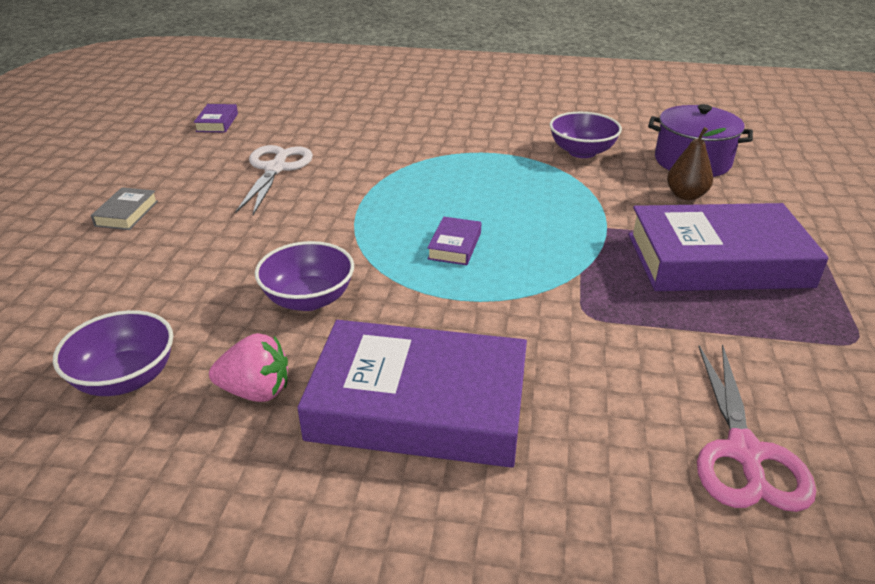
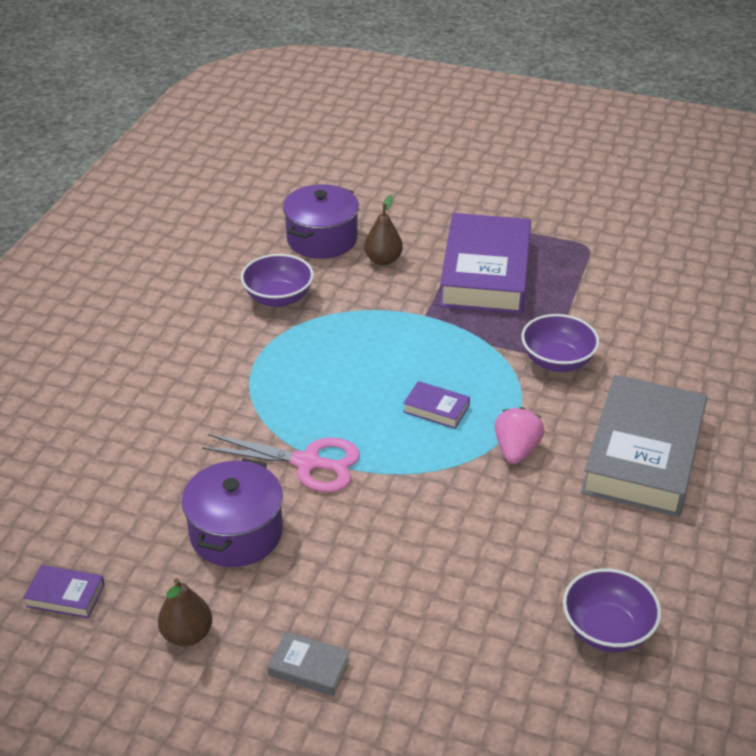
camera: 80 degrees left, 5 degrees up
pink strawberry [209,333,288,402] -> pink strawberry moved to [495,407,544,464]
white scissors [235,145,313,215] -> purple pot [182,458,283,567]
purple bowl [255,241,354,311] -> purple bowl moved to [521,314,599,372]
purple book [297,320,527,467] -> grey book [581,375,707,517]
pink scissors [697,344,816,512] -> pink scissors moved to [202,434,360,492]
none -> brown pear [158,578,212,646]

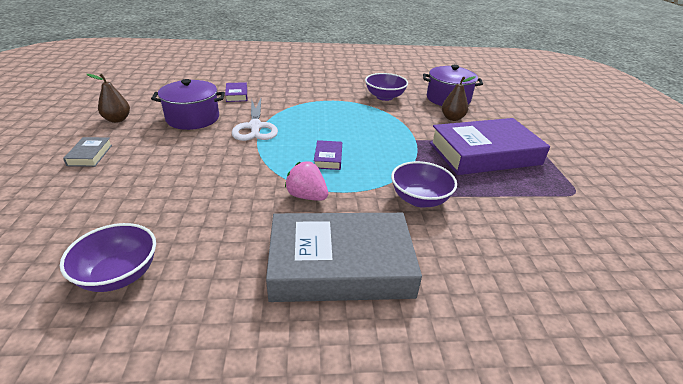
camera: 65 degrees right, 5 degrees down
purple book [23,565,105,618] -> purple book moved to [225,82,247,102]
pink scissors [202,434,360,492] -> white scissors [232,99,278,141]
pink strawberry [495,407,544,464] -> pink strawberry turned 135 degrees counterclockwise [285,161,328,201]

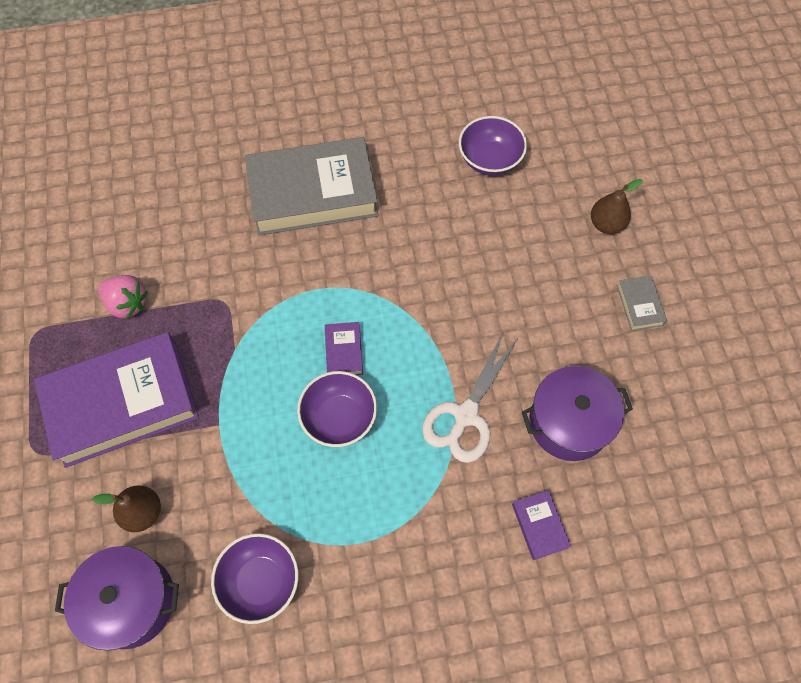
camera: 175 degrees right, 30 degrees up
brown pear [87,74,130,123] -> brown pear moved to [591,179,643,234]
white scissors [232,99,278,141] -> white scissors turned 135 degrees counterclockwise [422,333,518,463]
pink strawberry [285,161,328,201] -> pink strawberry moved to [98,275,148,319]
purple bowl [391,161,457,208] -> purple bowl moved to [297,371,377,447]

